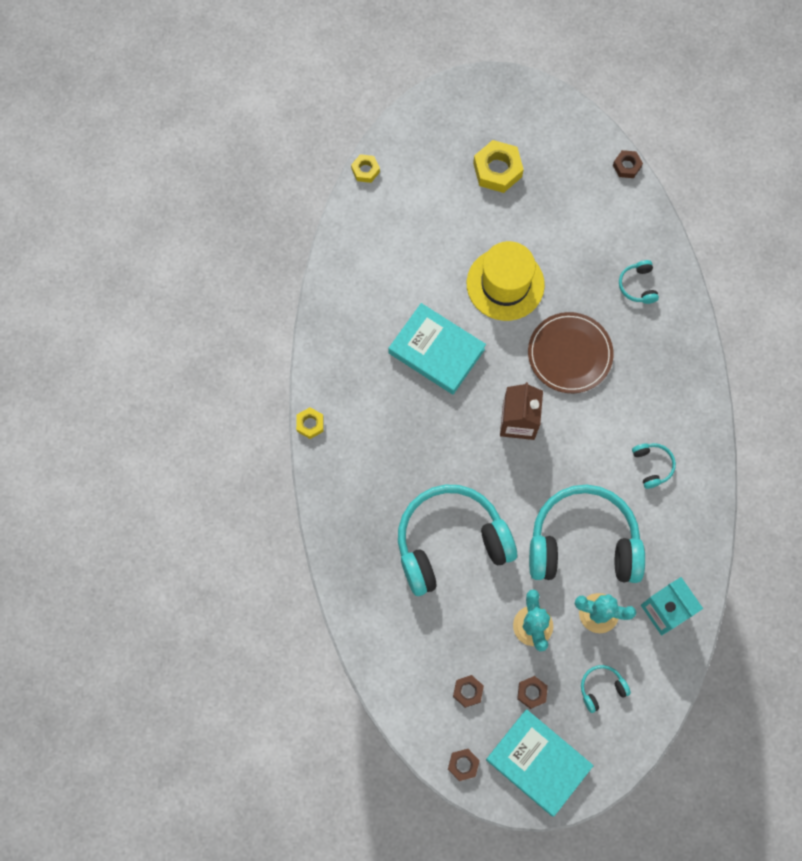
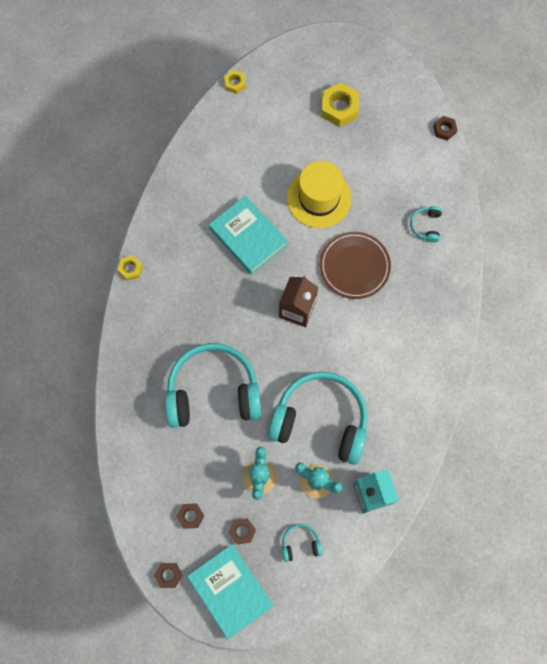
camera: 15 degrees right, 0 degrees up
turquoise headphones [632,443,676,489] -> none

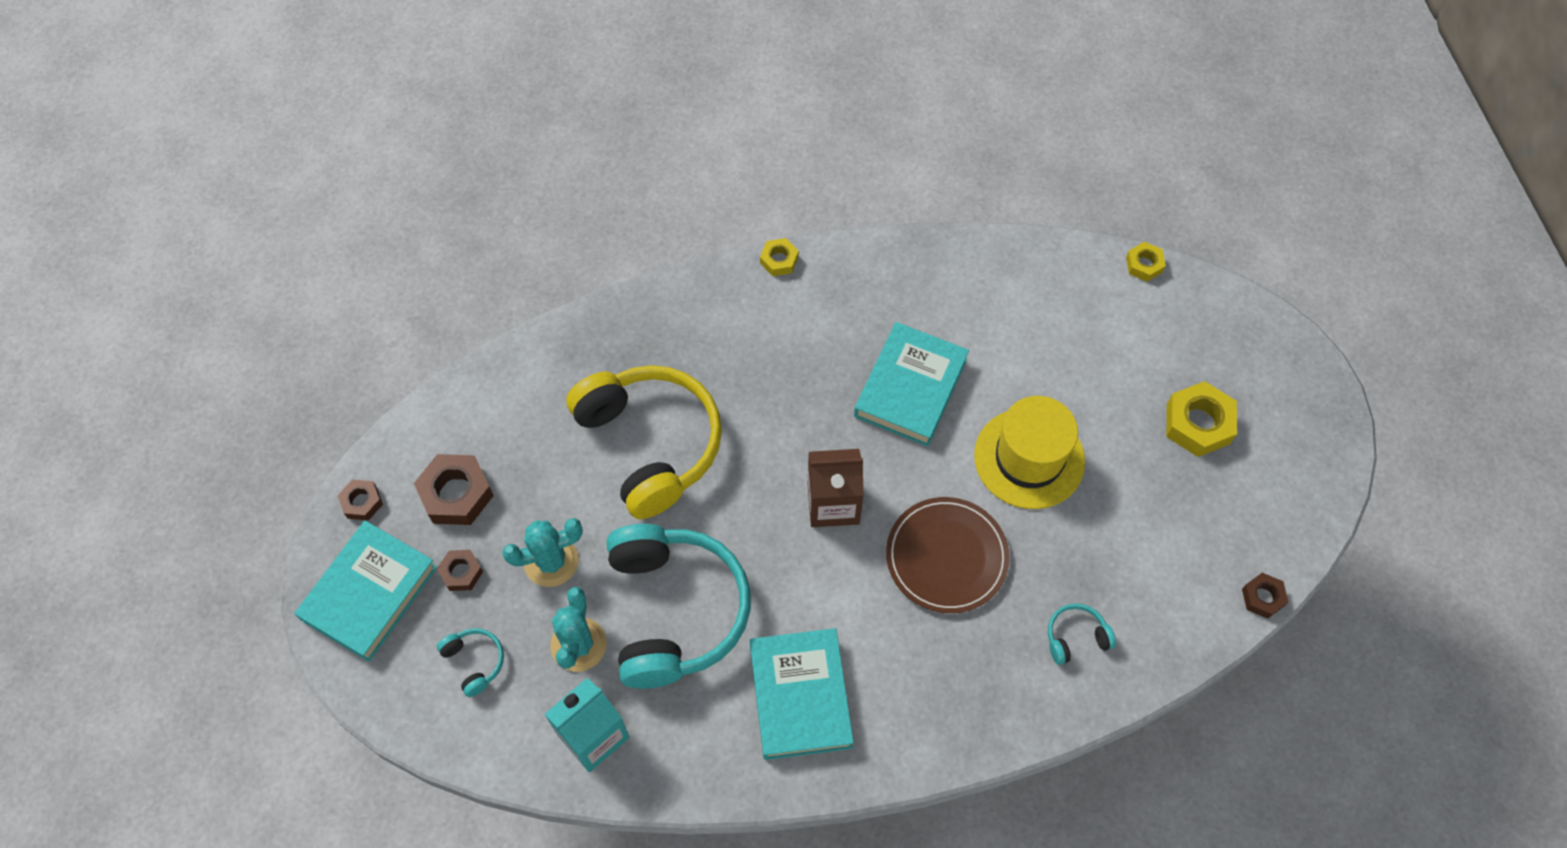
camera: 65 degrees right, 10 degrees down
turquoise headphones [165,343,262,428] -> yellow headphones [566,365,722,519]
brown nut [176,503,204,529] -> brown nut [414,454,494,525], size x1.77
none -> turquoise book [750,628,854,760]

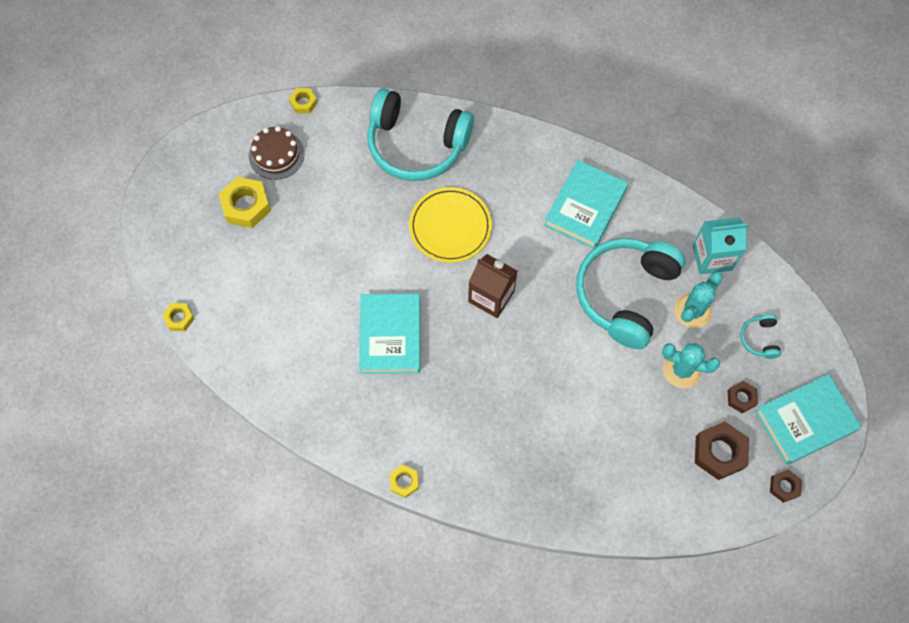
camera: 145 degrees left, 5 degrees up
yellow headphones [566,365,722,519] -> none
turquoise book [854,322,969,446] -> turquoise book turned 60 degrees counterclockwise [359,294,420,374]
brown plate [886,497,1010,613] -> yellow plate [409,187,492,263]
yellow hat [974,396,1085,509] -> none
turquoise headphones [1048,603,1116,665] -> turquoise headphones [367,88,474,181], size x2.49
brown nut [1242,573,1288,619] -> yellow nut [289,88,317,114]
none -> brown cake [249,126,304,180]

